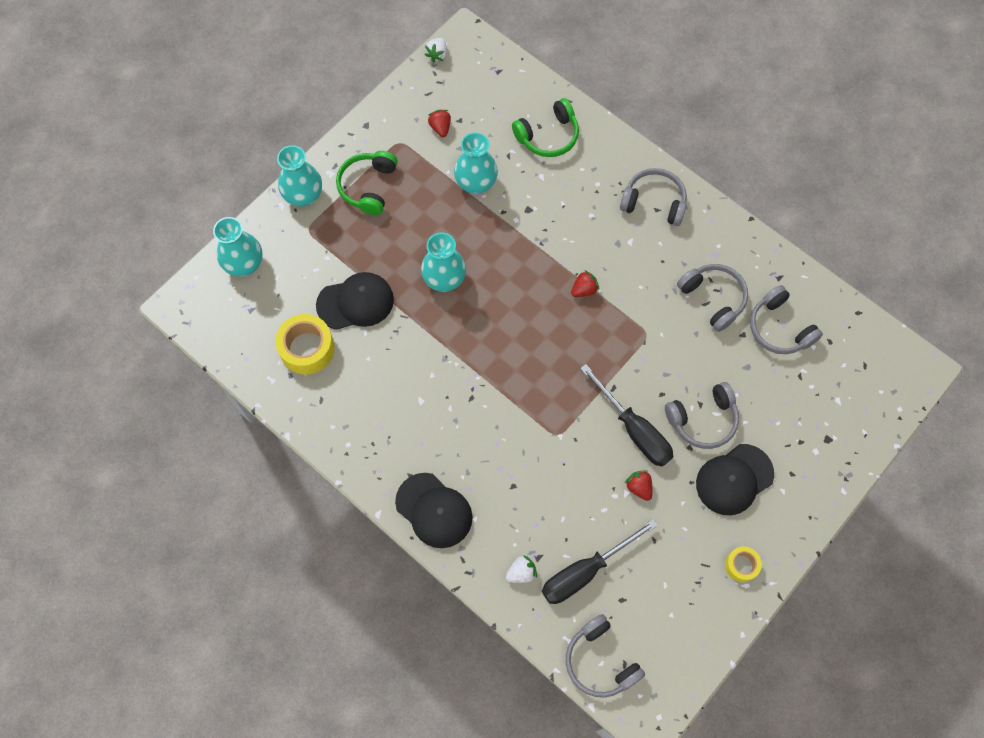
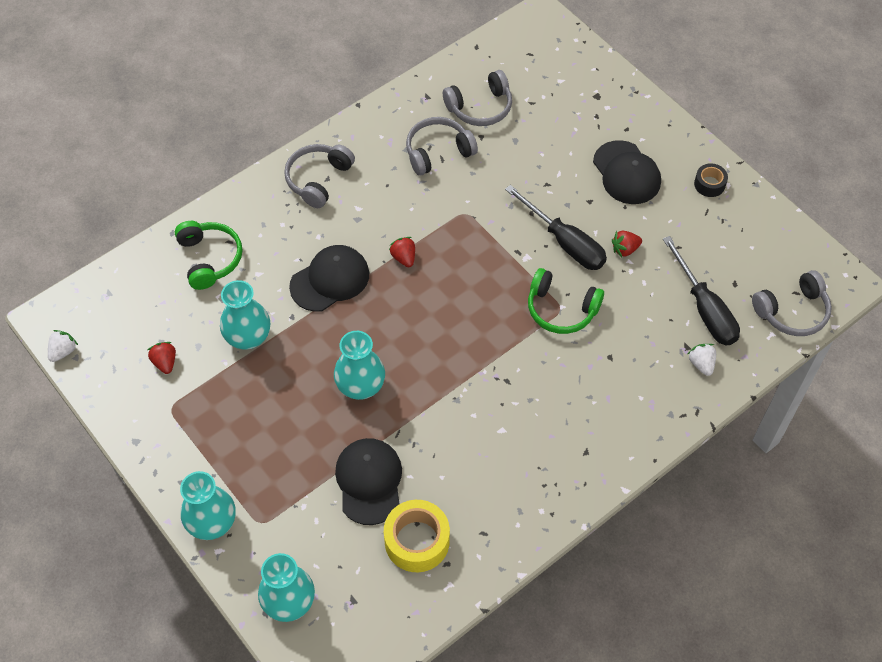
camera: 80 degrees left, 10 degrees down
green headphones [336,151,398,215] -> green headphones moved to [528,268,604,334]
black cap [395,473,473,548] -> black cap moved to [289,245,369,312]
white strawberry [425,38,447,62] -> white strawberry turned 90 degrees counterclockwise [48,330,78,362]
red strawberry [428,110,451,137] -> red strawberry turned 75 degrees clockwise [148,342,176,374]
black screwdriver [580,364,673,466] -> black screwdriver turned 75 degrees clockwise [505,185,607,270]
grey headphones [665,382,739,449] -> none
yellow tape [725,546,762,582] -> black tape [694,163,728,197]

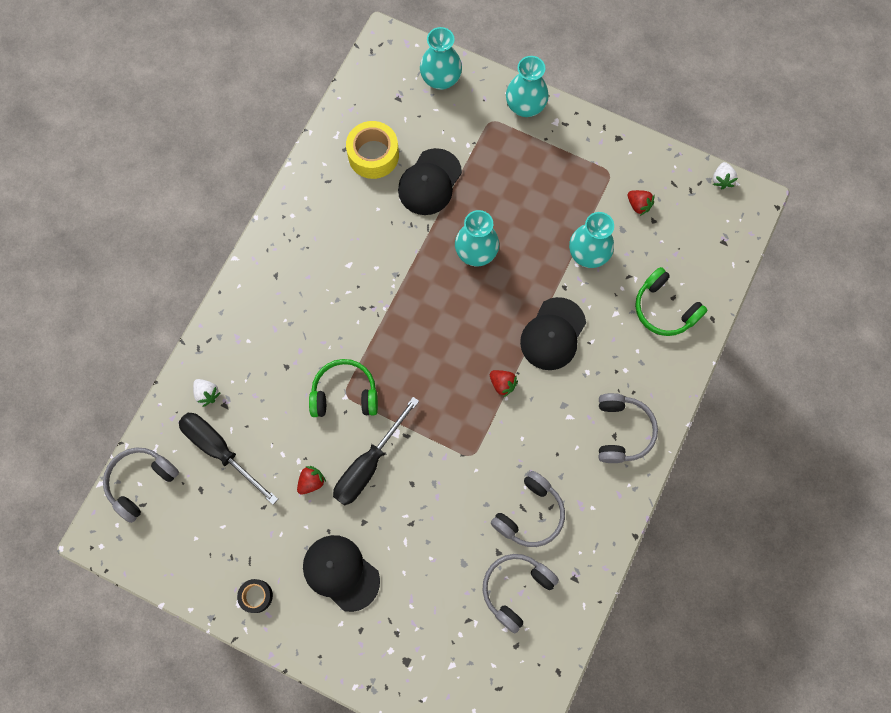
camera: 155 degrees right, 15 degrees up
black cap [335,438,402,525] -> black cap turned 60 degrees clockwise [398,148,462,215]
black screwdriver [505,185,607,270] -> black screwdriver turned 75 degrees counterclockwise [333,397,419,506]

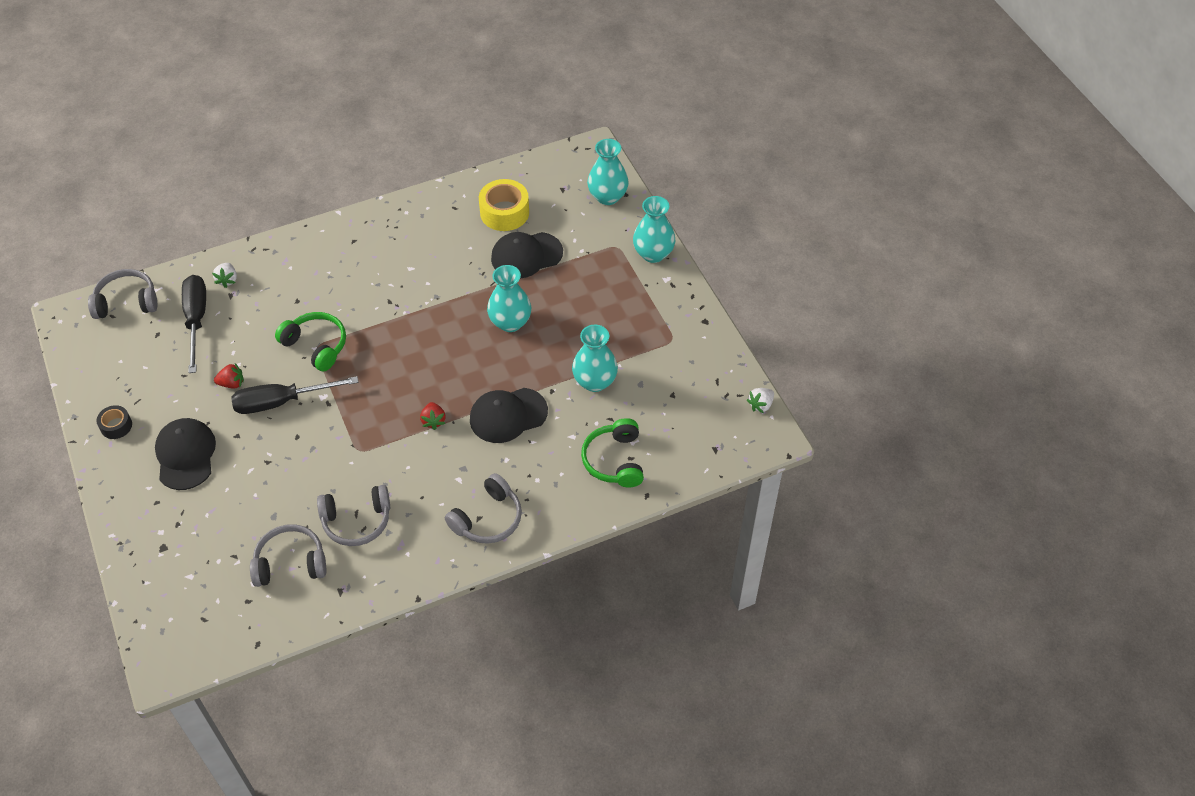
camera: 40 degrees right, 20 degrees down
red strawberry [628,190,654,216] -> none

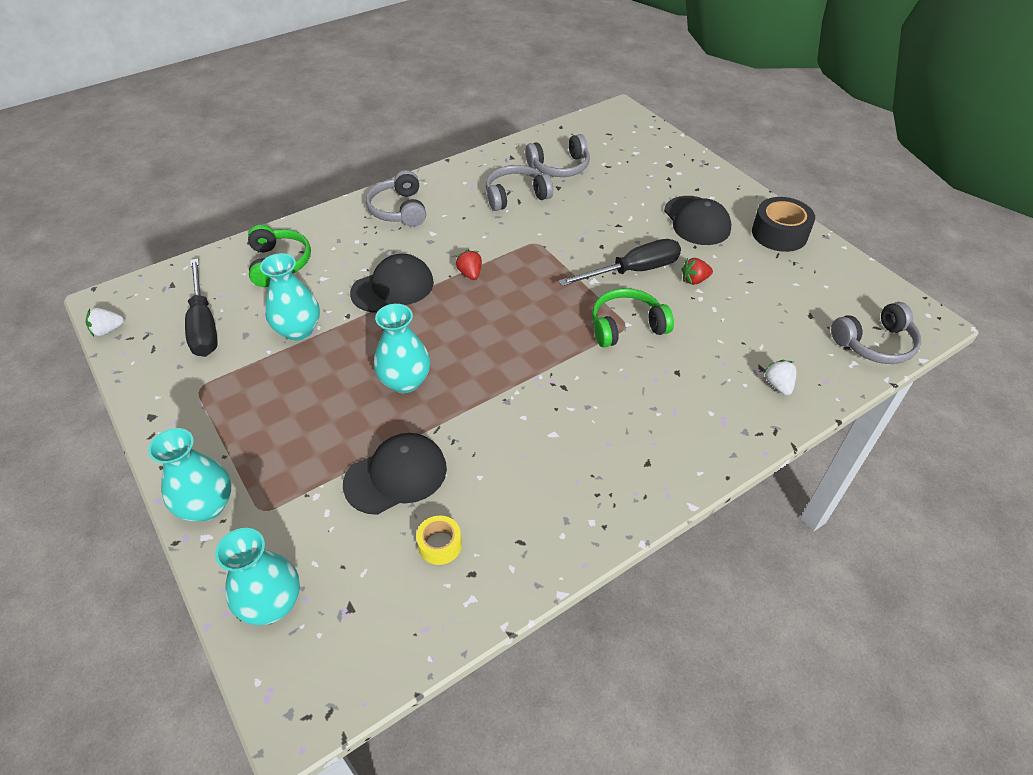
camera: 170 degrees right, 5 degrees down
black tape [96,405,132,439] -> black tape [752,197,815,252], size x1.78
black screwdriver [182,275,206,373] -> black screwdriver moved to [185,258,218,357]
green headphones [275,312,346,372] -> green headphones turned 135 degrees clockwise [592,288,674,348]
grey headphones [445,473,522,544] -> grey headphones turned 45 degrees counterclockwise [366,170,426,227]
yellow tape [479,179,529,231] -> yellow tape [416,515,462,565], size x0.56
white strawberry [747,388,774,413] -> white strawberry turned 150 degrees counterclockwise [86,308,124,336]

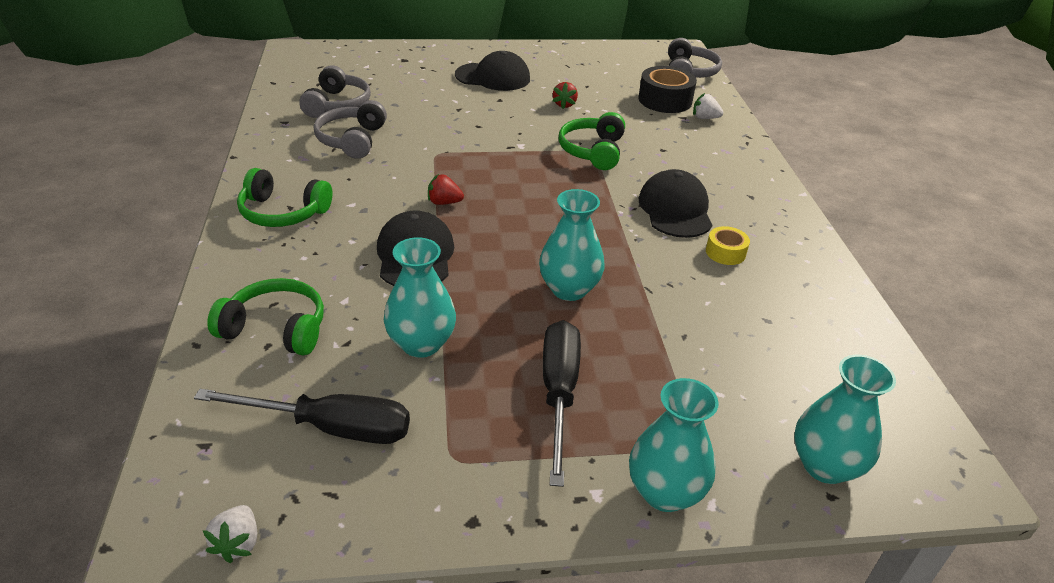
camera: 65 degrees left, 10 degrees down
black cap [343,433,447,515] -> black cap moved to [639,169,712,238]
grey headphones [366,170,426,227] -> green headphones [237,168,333,227]
yellow tape [416,515,462,565] -> yellow tape moved to [706,226,750,265]
black screwdriver [558,239,681,286] -> black screwdriver moved to [543,320,581,487]
black tape [752,197,815,252] -> black tape moved to [638,66,697,113]

